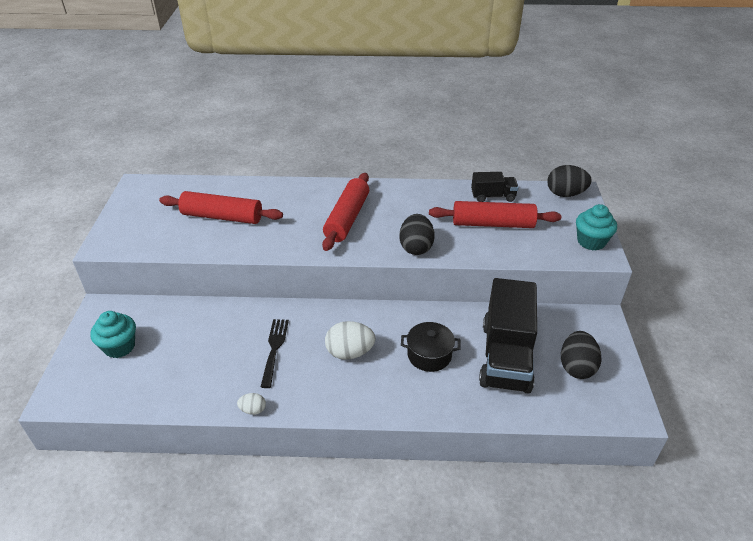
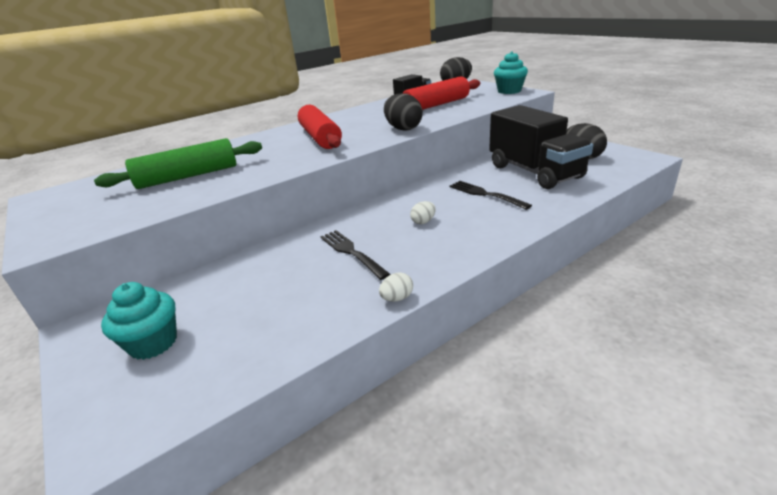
camera: 35 degrees left, 10 degrees down
red rolling pin [159,191,283,224] -> green rolling pin [94,138,262,189]
white egg [325,321,376,360] -> white egg [410,201,436,224], size x0.52
black pot [401,322,461,372] -> black fork [450,181,532,210]

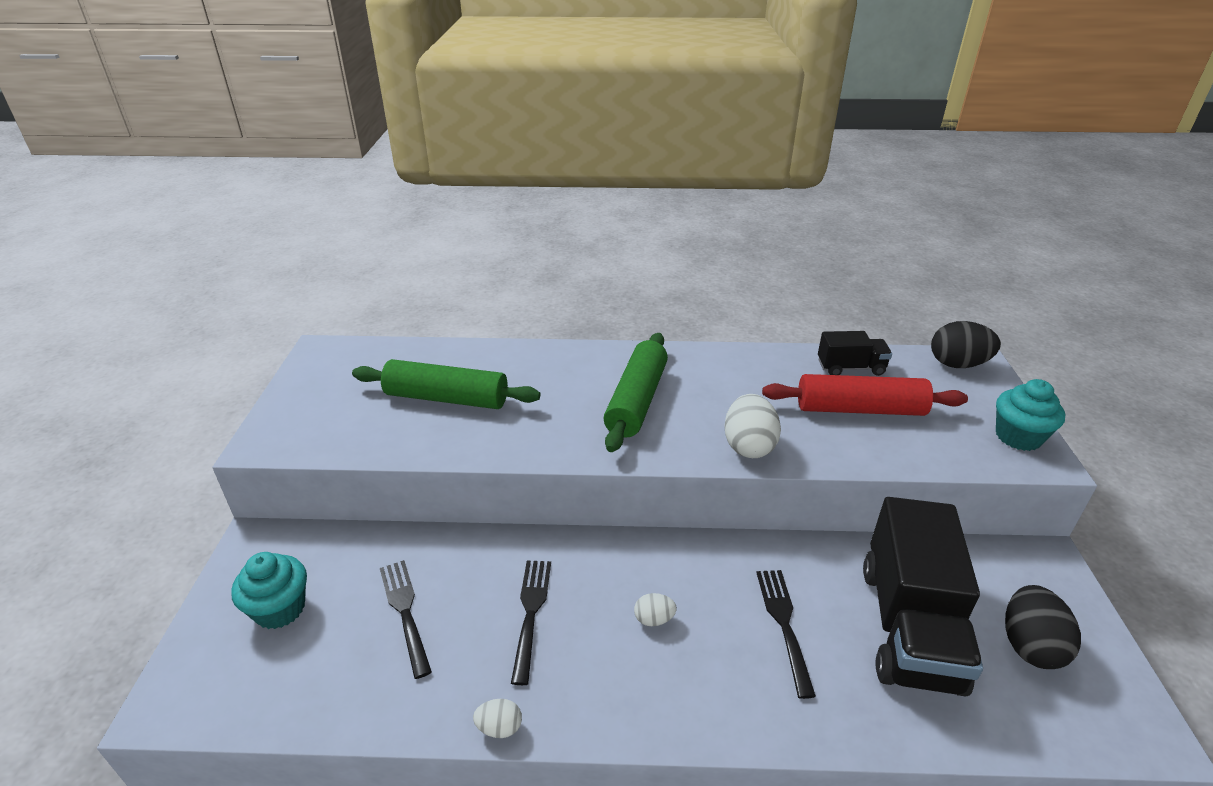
camera: 35 degrees right, 5 degrees up
red rolling pin [298,105,342,149] -> green rolling pin [604,333,668,452]
black egg [384,93,423,131] -> white egg [724,394,781,458]
none -> black fork [380,560,432,679]

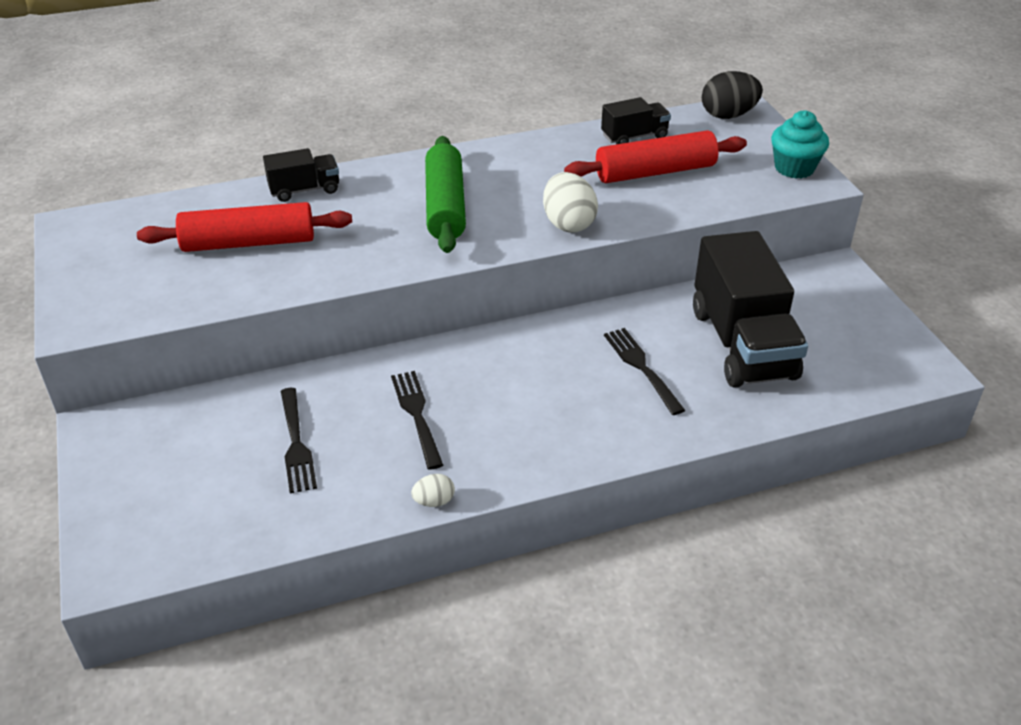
camera: 20 degrees left, 5 degrees up
turquoise cupcake [231,552,307,629] -> none
green rolling pin [352,359,540,409] -> red rolling pin [137,202,352,252]
black fork [380,560,432,679] -> black fork turned 150 degrees counterclockwise [281,388,317,493]
white egg [634,593,677,626] -> none
black egg [1005,585,1081,669] -> none
none -> black truck [263,148,339,202]

